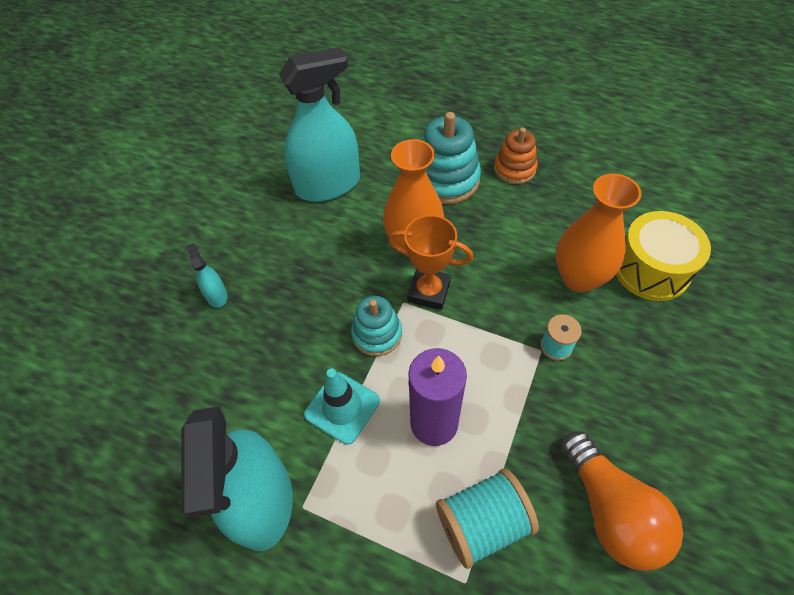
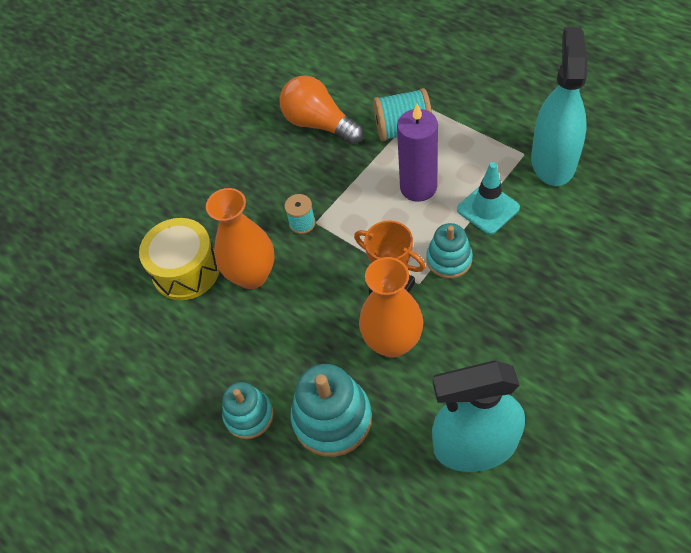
camera: 160 degrees left, 0 degrees up
turquoise spray bottle [186,243,228,308] -> none
orange stacking toy [494,128,538,184] -> turquoise stacking toy [222,382,274,439]
orange light bulb [561,431,683,571] -> orange light bulb turned 45 degrees counterclockwise [280,76,364,145]

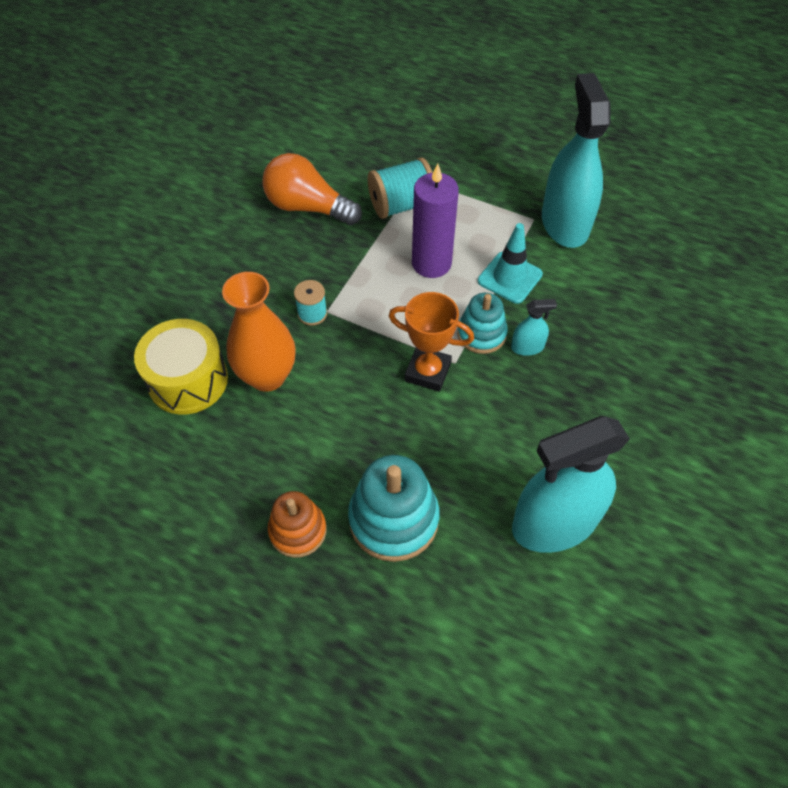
camera: 20 degrees left, 0 degrees up
turquoise stacking toy [222,382,274,439] -> orange stacking toy [268,491,326,558]
orange vase [359,257,424,358] -> none
none -> turquoise spray bottle [511,299,557,356]

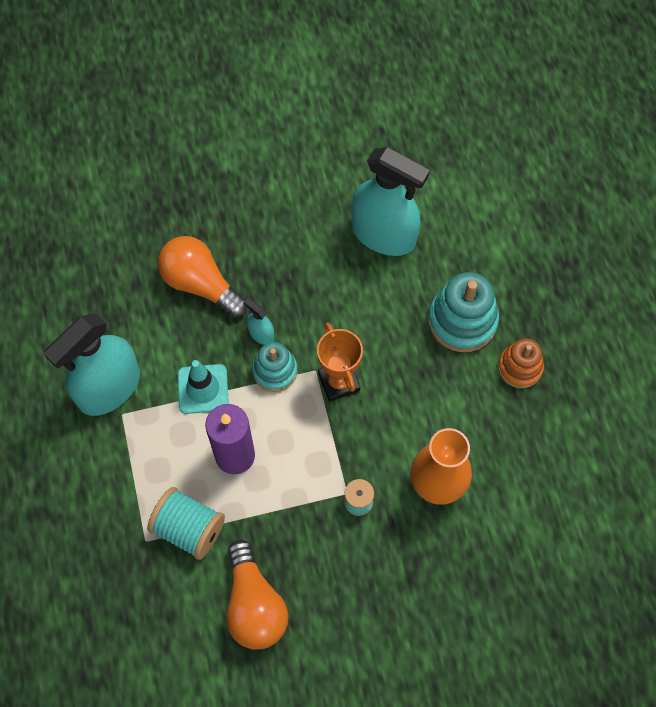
camera: 130 degrees left, 10 degrees up
yellow drum [134,319,228,415] -> none
none -> orange light bulb [158,236,247,318]

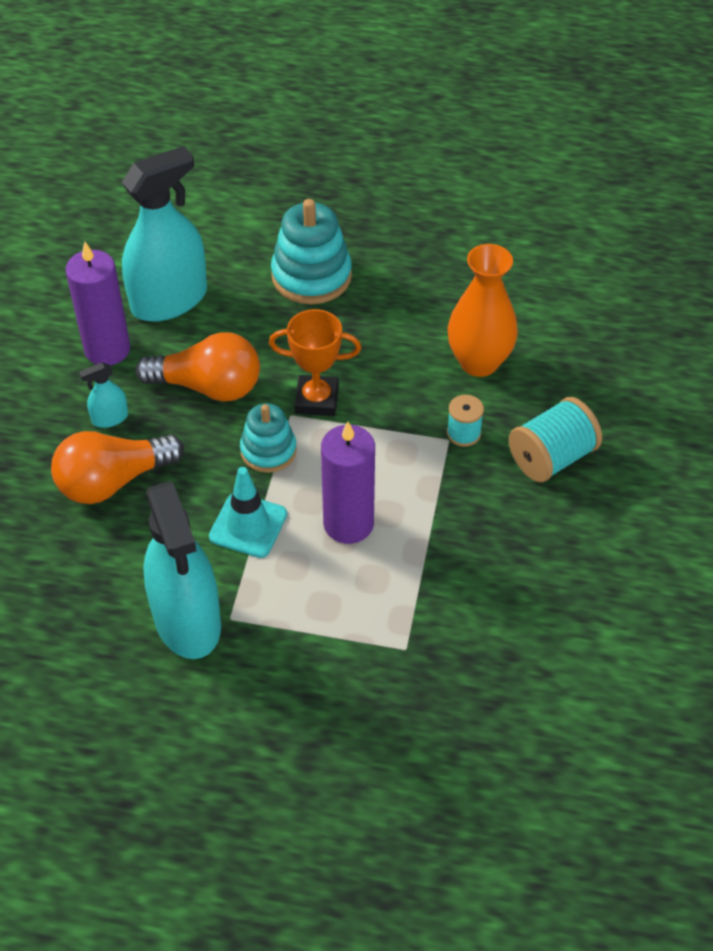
camera: 65 degrees left, 15 degrees down
turquoise spool [147,487,225,560] -> turquoise spool moved to [509,397,602,482]
orange light bulb [226,540,288,650] -> orange light bulb moved to [135,333,260,402]
turquoise spray bottle [244,298,274,345] -> turquoise spray bottle moved to [79,362,128,428]
orange stacking toy [498,338,544,388] -> none
none -> purple candle [66,242,130,366]

